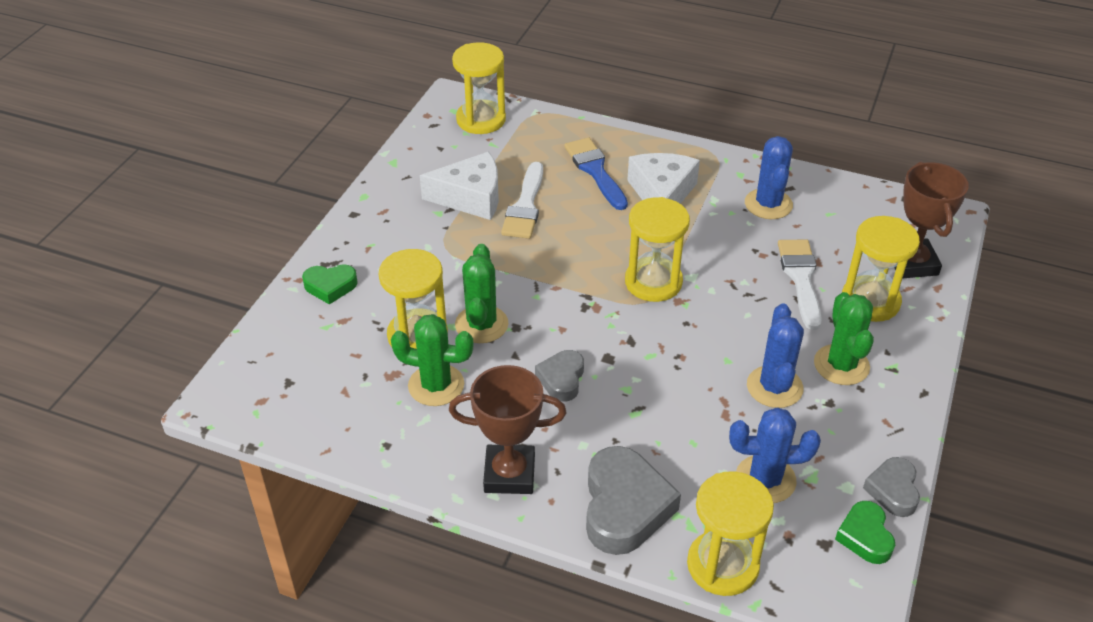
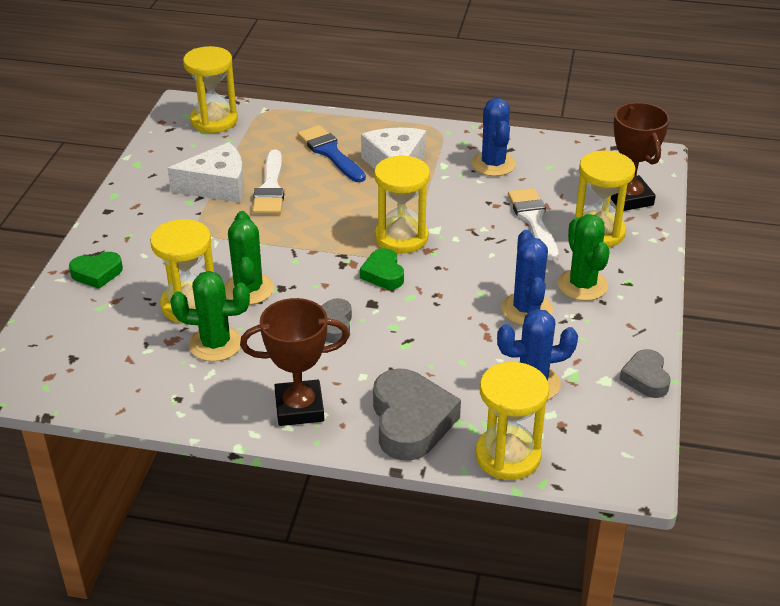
camera: 10 degrees left, 5 degrees down
green heart [835,501,895,564] -> green heart moved to [360,248,404,289]

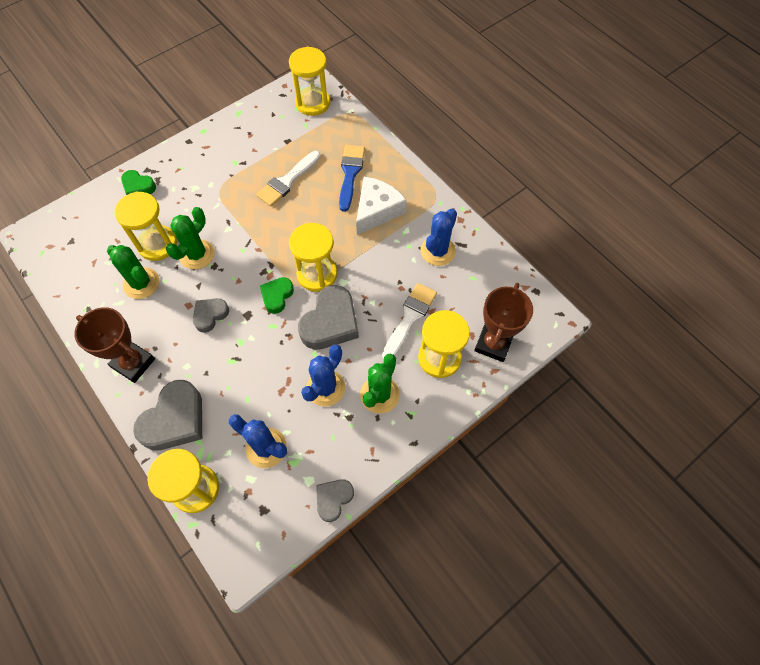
camera: 40 degrees right, 25 degrees up
white cheese [168,142,244,203] -> none
none -> grey heart [298,285,359,350]

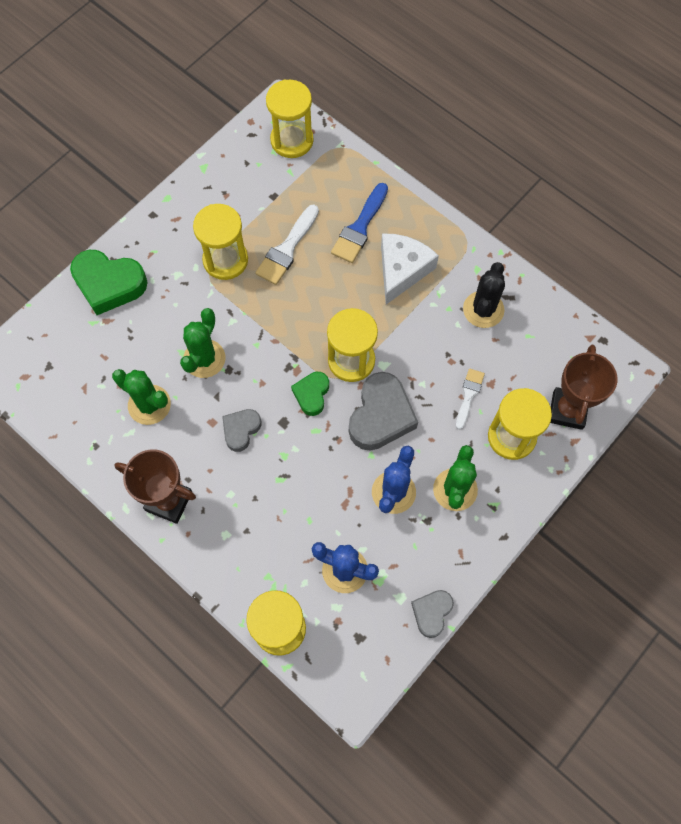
camera: 10 degrees left, 5 degrees up
yellow hourglass [115,192,177,261] -> yellow hourglass moved to [193,204,248,280]
green heart [121,170,156,195] -> green heart [70,250,147,315], size x1.77
grey heart [133,380,202,450] -> none
blue brush [339,145,365,212] -> blue brush turned 150 degrees counterclockwise [331,183,388,263]
white brush [382,283,437,359] -> white brush [456,368,485,430], size x0.63
blue cactus [420,209,457,266] -> black cactus [463,262,505,328]

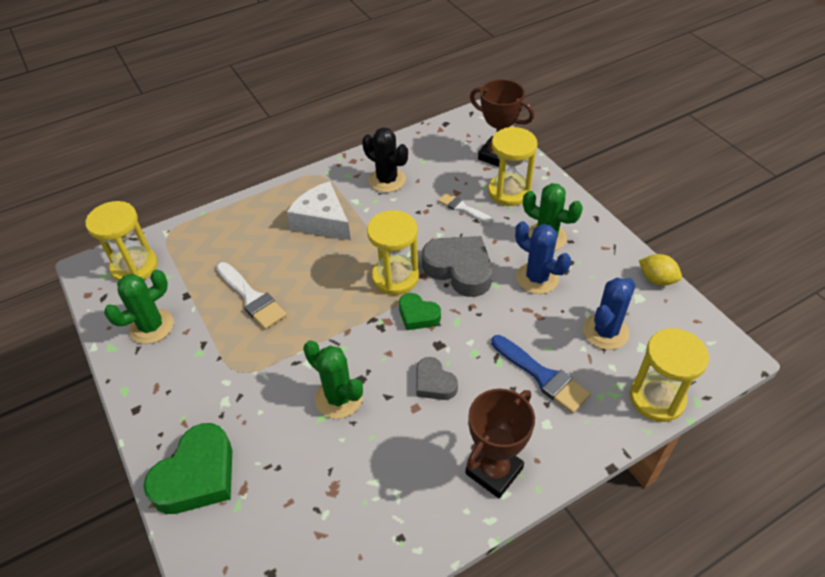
camera: 70 degrees left, 20 degrees down
green cactus [112,369,171,425] -> green cactus moved to [104,270,174,344]
yellow hourglass [193,204,248,280] -> none
blue brush [331,183,388,263] -> blue brush moved to [491,335,591,413]
grey heart [411,590,454,638] -> yellow lemon [639,254,682,286]

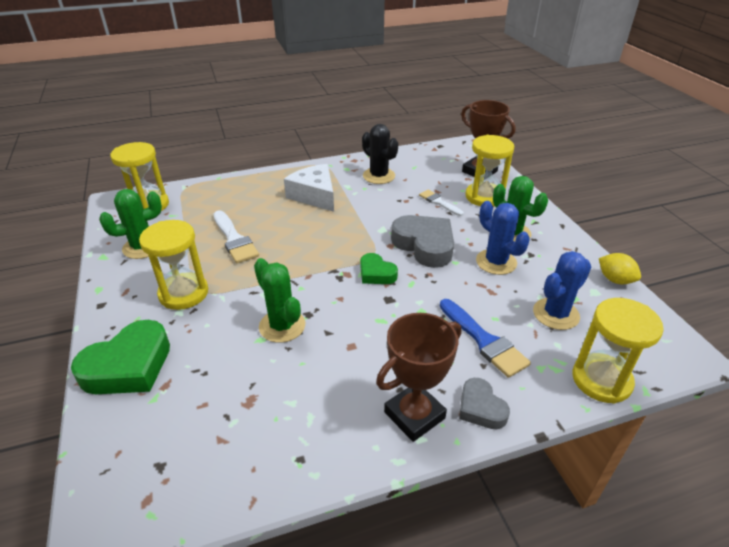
camera: 10 degrees right, 10 degrees down
yellow hourglass [367,210,419,295] -> yellow hourglass moved to [139,220,208,310]
grey heart [416,357,458,400] -> grey heart moved to [459,378,510,429]

